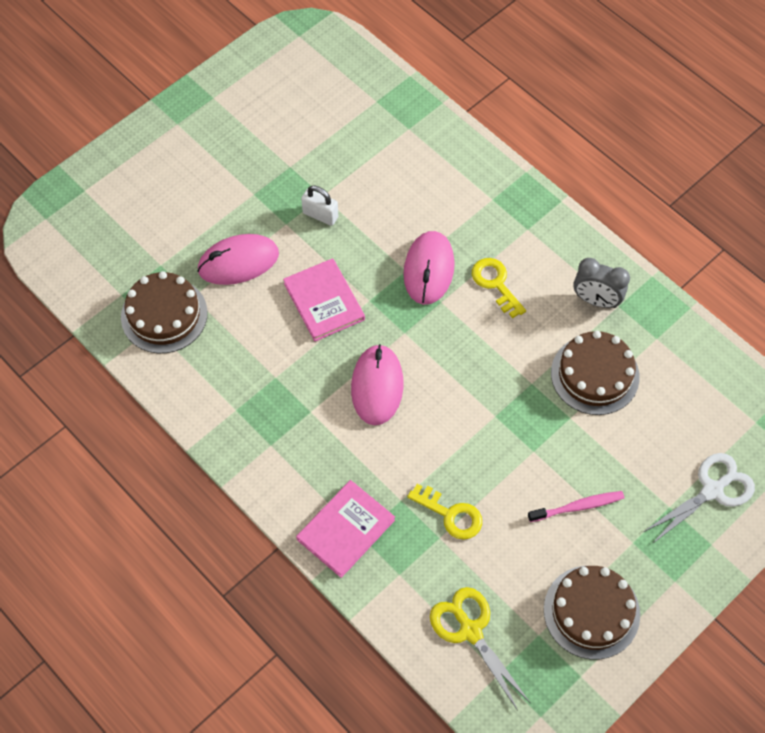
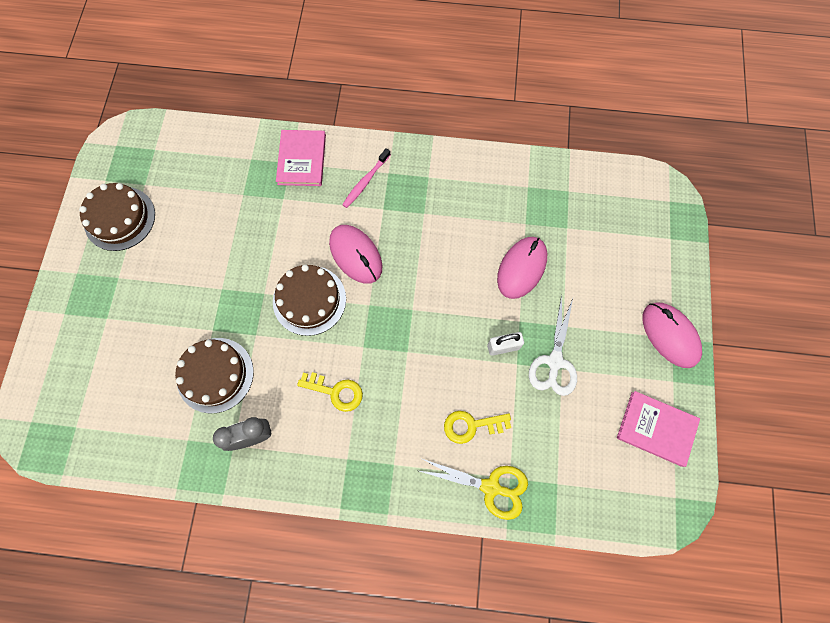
camera: 140 degrees right, 10 degrees up
brown cake [121,271,208,353] -> brown cake moved to [273,265,346,336]
pink book [283,258,365,342] -> pink book moved to [617,391,700,467]
pink mouse [403,231,455,305] -> pink mouse moved to [643,302,702,368]
yellow key [407,484,482,540] -> yellow key moved to [444,411,511,444]
yellow scissors [430,587,530,711] -> yellow scissors moved to [420,459,528,520]
pink toothbrush [528,491,624,522] -> pink toothbrush moved to [342,148,390,208]
white scissors [643,453,755,544] -> white scissors moved to [529,295,577,396]

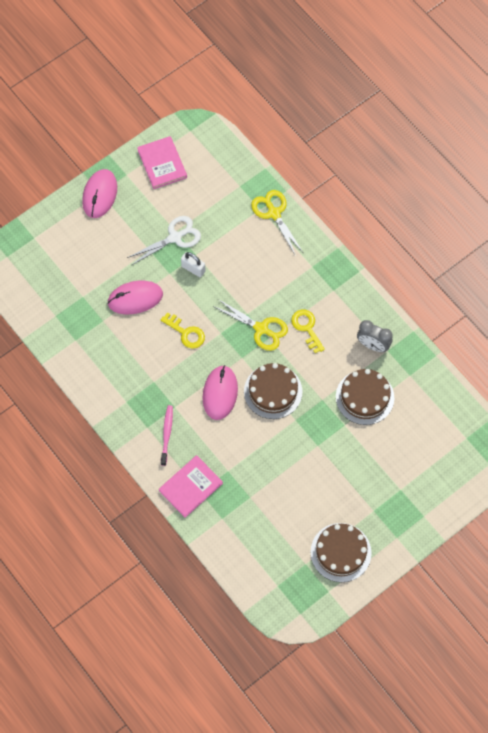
camera: 135 degrees left, 5 degrees down
pink toothbrush [342,148,390,208] -> pink toothbrush turned 75 degrees counterclockwise [161,405,173,466]
yellow key [444,411,511,444] -> yellow key moved to [161,313,205,349]
none -> yellow scissors [213,299,288,351]

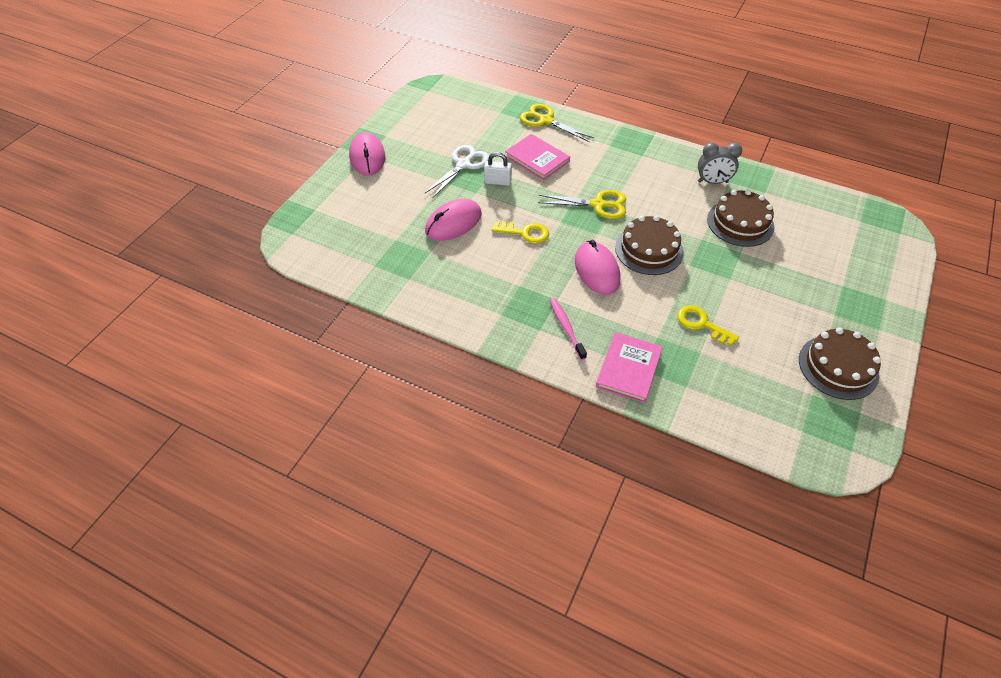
camera: 25 degrees left, 15 degrees down
pink book [137,136,187,189] -> pink book moved to [505,134,570,180]
yellow key [291,310,325,353] -> yellow key moved to [677,305,739,346]

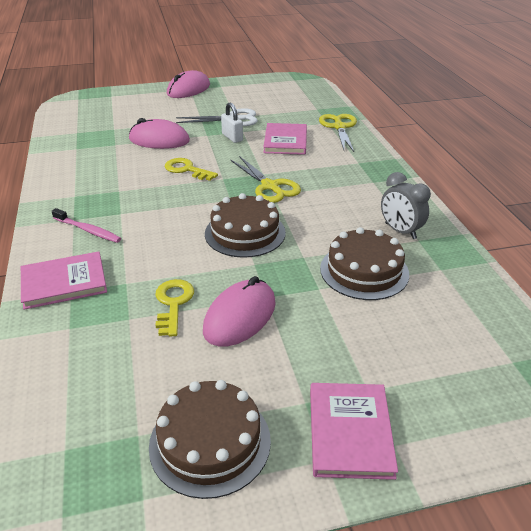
camera: 50 degrees right, 15 degrees down
yellow key [492,221,549,244] -> yellow key turned 150 degrees clockwise [165,158,218,181]
pink toothbrush [550,298,587,360] -> pink toothbrush turned 90 degrees clockwise [52,208,121,243]
pink mouse [575,240,620,295] -> pink mouse moved to [203,276,276,347]
none -> pink book [310,383,398,480]

